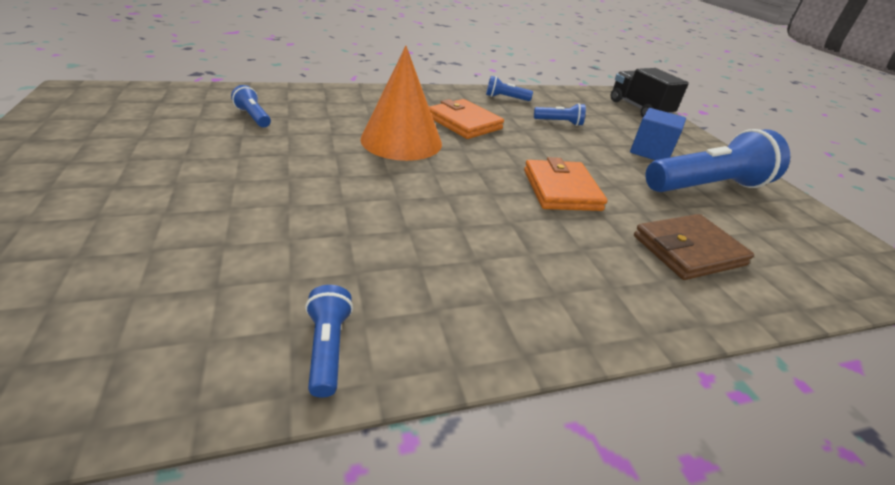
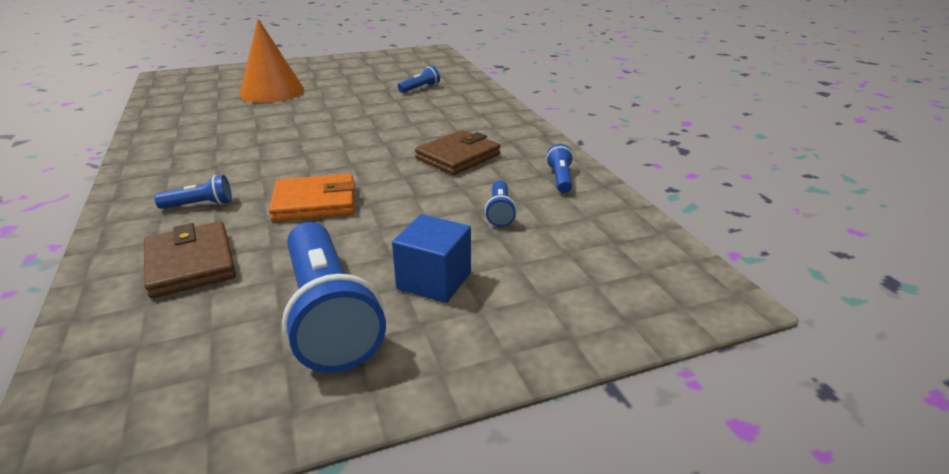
camera: 90 degrees right, 5 degrees down
blue flashlight [305,285,353,398] -> blue flashlight moved to [154,175,232,209]
orange cone [360,46,442,161] -> orange cone moved to [239,19,304,103]
orange wallet [429,99,504,139] -> brown wallet [415,130,501,175]
black truck [611,68,689,117] -> none

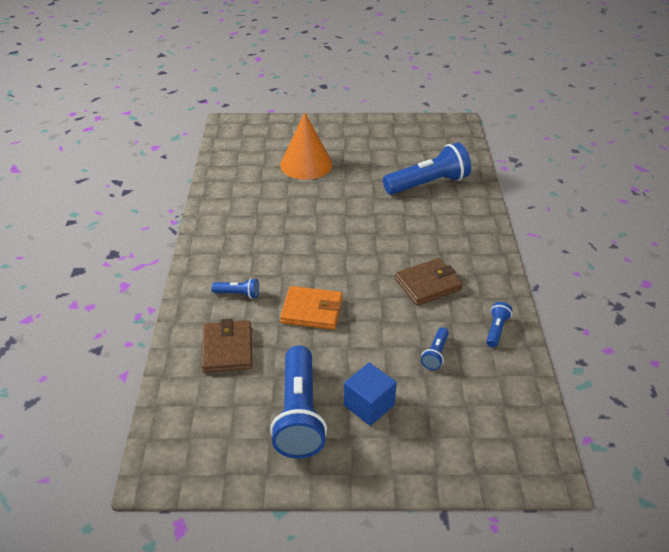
camera: 20 degrees right, 10 degrees up
blue flashlight [398,66,440,93] -> blue flashlight [383,143,471,195], size x2.21

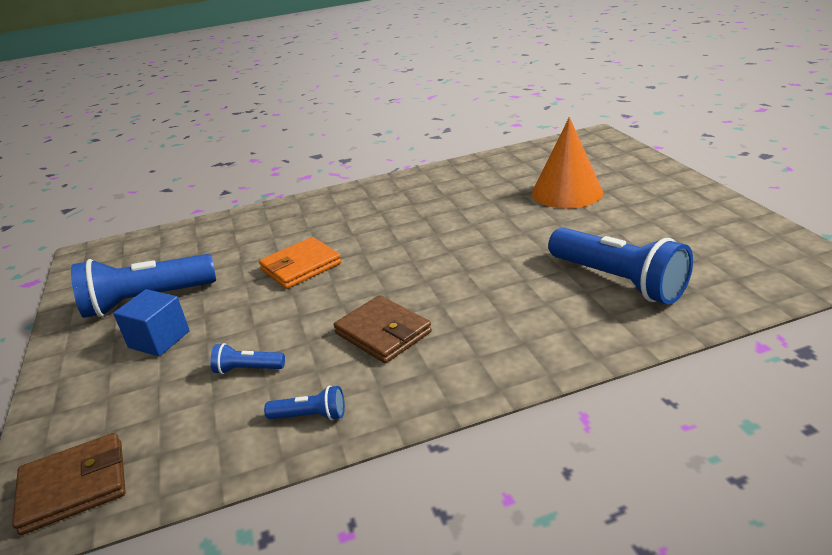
camera: 75 degrees right, 10 degrees down
brown wallet [202,319,252,373] -> brown wallet moved to [12,433,126,535]
blue flashlight [211,278,259,299] -> none
orange wallet [280,286,342,330] -> orange wallet turned 60 degrees clockwise [259,237,342,289]

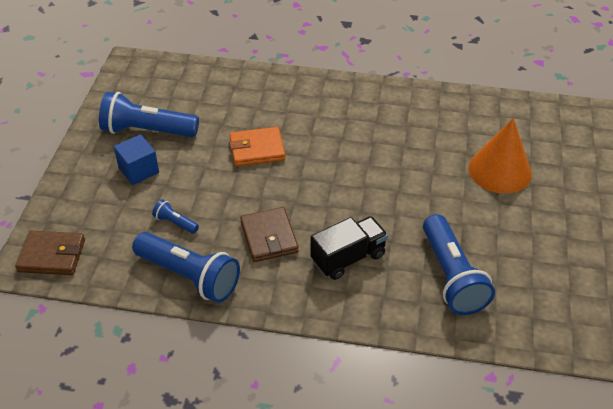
camera: 25 degrees right, 15 degrees up
blue flashlight [264,385,345,421] -> blue flashlight [132,232,240,303], size x2.21
none -> black truck [310,216,388,280]

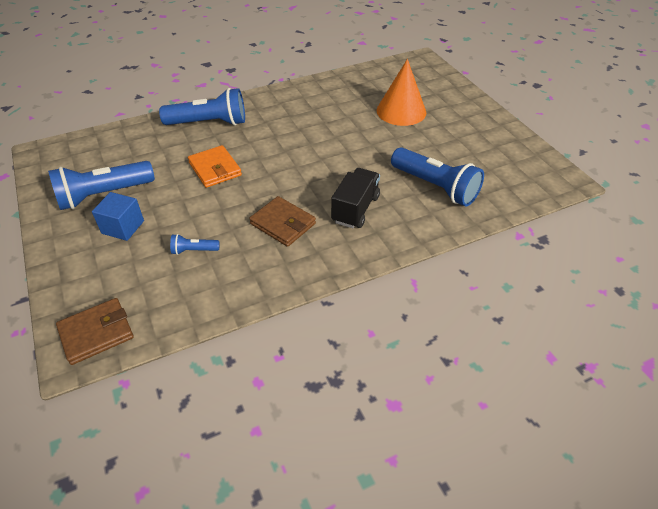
camera: 35 degrees left, 0 degrees up
blue flashlight [132,232,240,303] -> blue flashlight moved to [159,88,245,126]
orange wallet [229,127,285,166] -> orange wallet turned 75 degrees counterclockwise [188,145,242,188]

